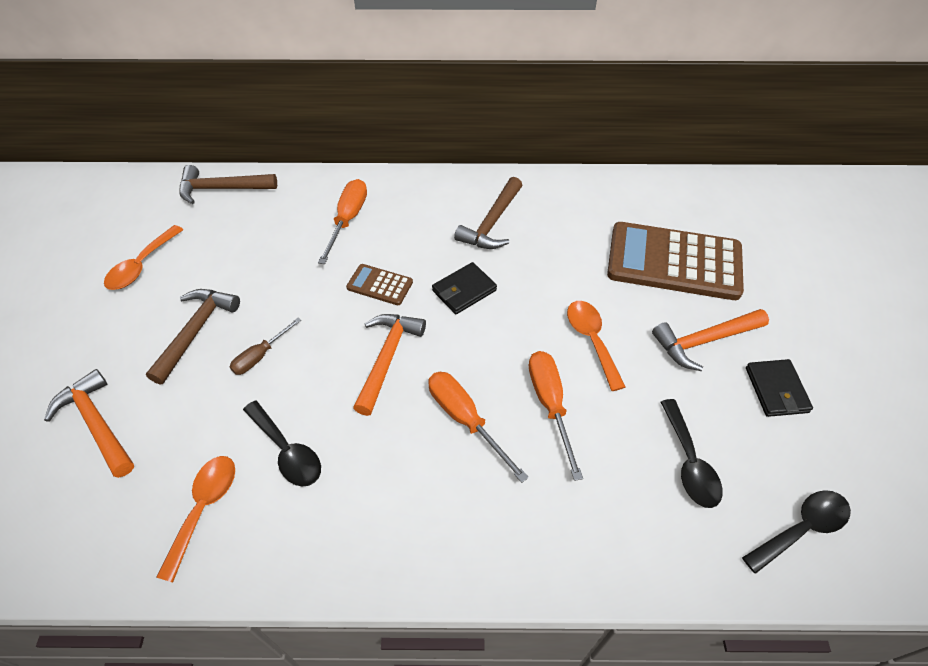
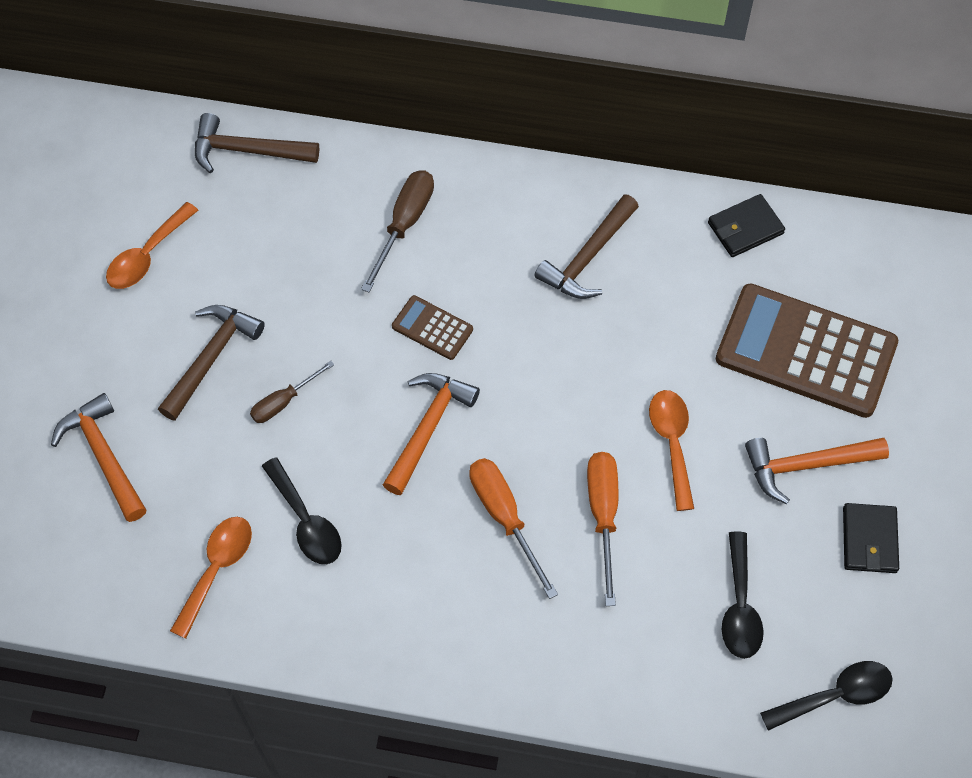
camera: 10 degrees right, 10 degrees up
orange screwdriver [318,179,367,264] -> brown screwdriver [361,170,434,292]
black wallet [432,262,497,314] -> black wallet moved to [708,194,785,257]

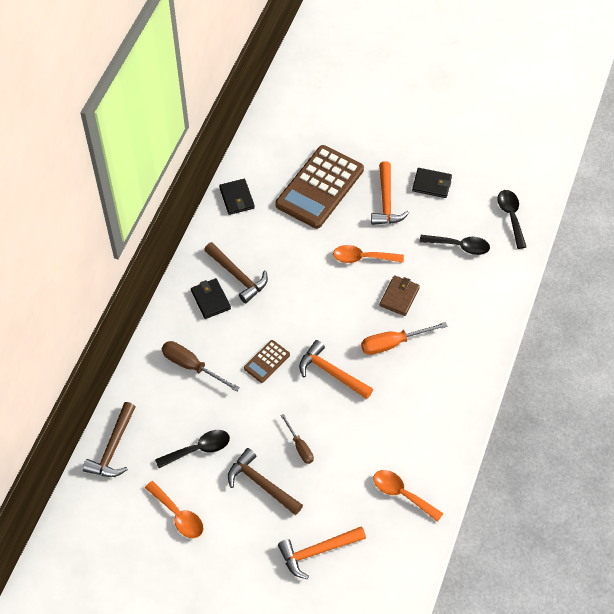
camera: 80 degrees left, 5 degrees down
black spoon [262,457,342,564] -> black spoon moved to [155,430,230,468]
orange screwdriver [587,452,619,606] -> brown wallet [380,275,420,316]
none -> black wallet [191,278,231,319]

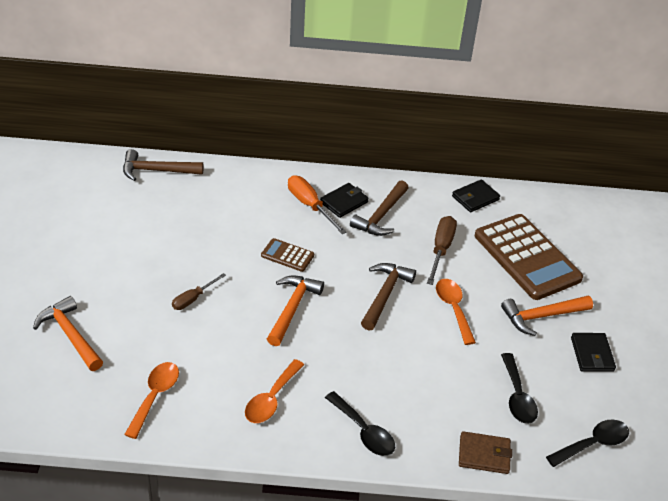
camera: 70 degrees right, 15 degrees down
orange spoon [145,481,204,538] -> orange spoon moved to [245,359,304,423]
black spoon [155,430,230,468] -> black spoon moved to [325,391,395,456]
brown screwdriver [162,341,240,392] -> brown screwdriver moved to [427,216,457,285]
brown hammer [228,448,303,515] -> brown hammer moved to [361,263,416,331]
brown calculator [275,145,364,229] -> brown calculator turned 135 degrees counterclockwise [475,214,583,300]
orange screwdriver [361,322,448,355] -> orange screwdriver moved to [288,175,347,234]
brown wallet [380,275,420,316] -> brown wallet moved to [459,431,512,474]

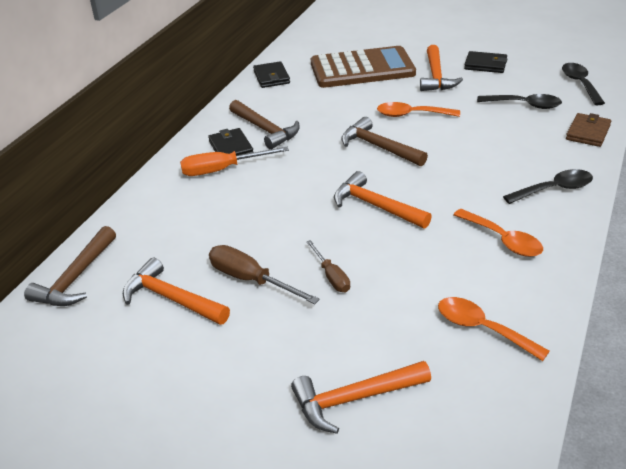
camera: 65 degrees left, 5 degrees down
brown calculator [261,238,314,272] -> none
brown screwdriver [427,216,457,285] -> brown screwdriver moved to [209,245,320,304]
none -> orange hammer [123,258,230,325]

